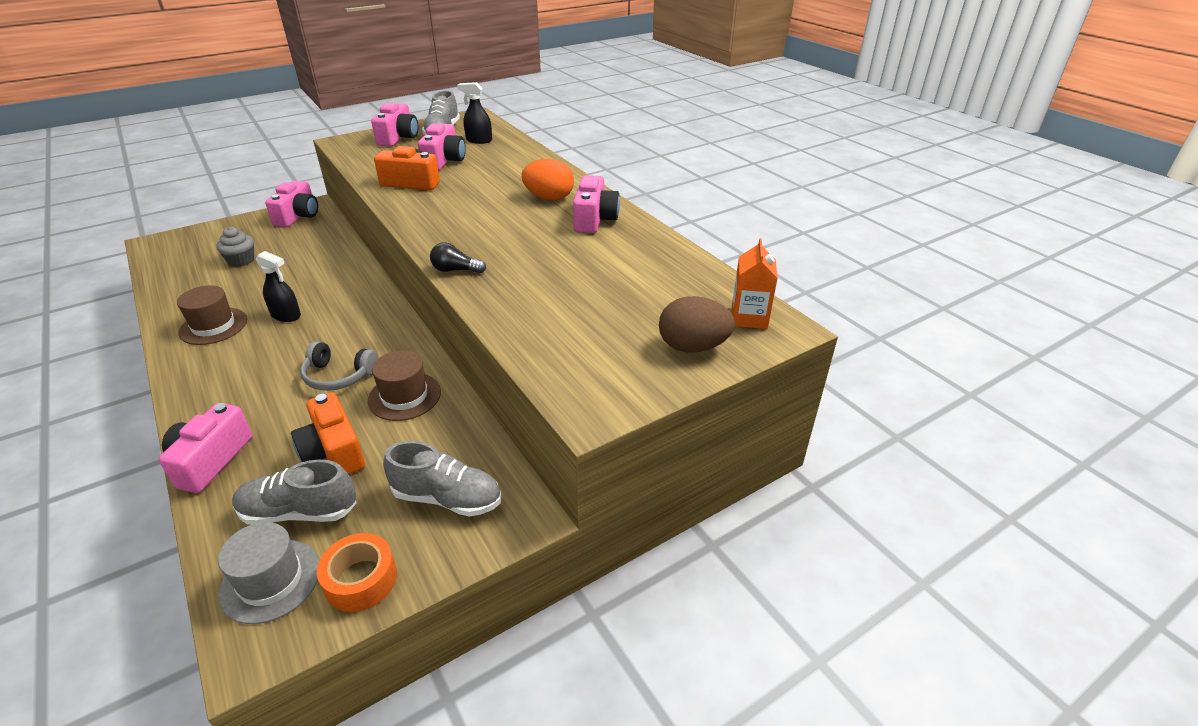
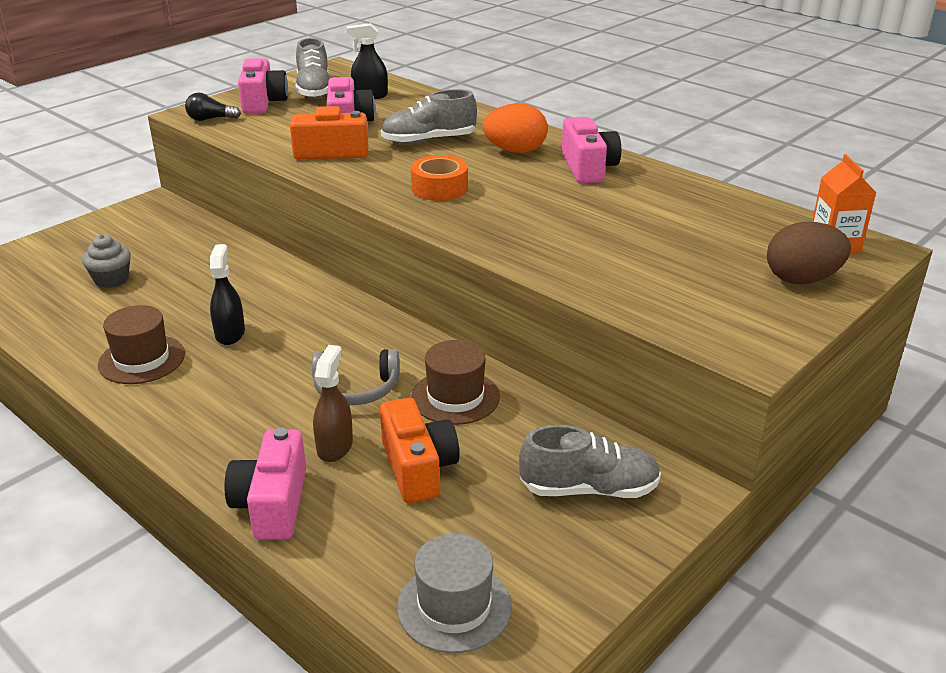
camera: 15 degrees left, 5 degrees down
grey shoe [232,460,357,525] -> grey shoe moved to [381,89,477,144]
black spray bottle [256,251,301,322] -> black spray bottle turned 105 degrees counterclockwise [210,244,245,345]
pink camera [265,181,318,227] -> none
orange camera [291,392,365,474] -> orange camera turned 150 degrees counterclockwise [380,398,460,503]
orange tape [317,533,397,612] -> orange tape moved to [411,155,468,201]
black light bulb [430,242,486,273] -> black light bulb moved to [185,92,241,121]
none -> brown spray bottle [313,345,353,462]

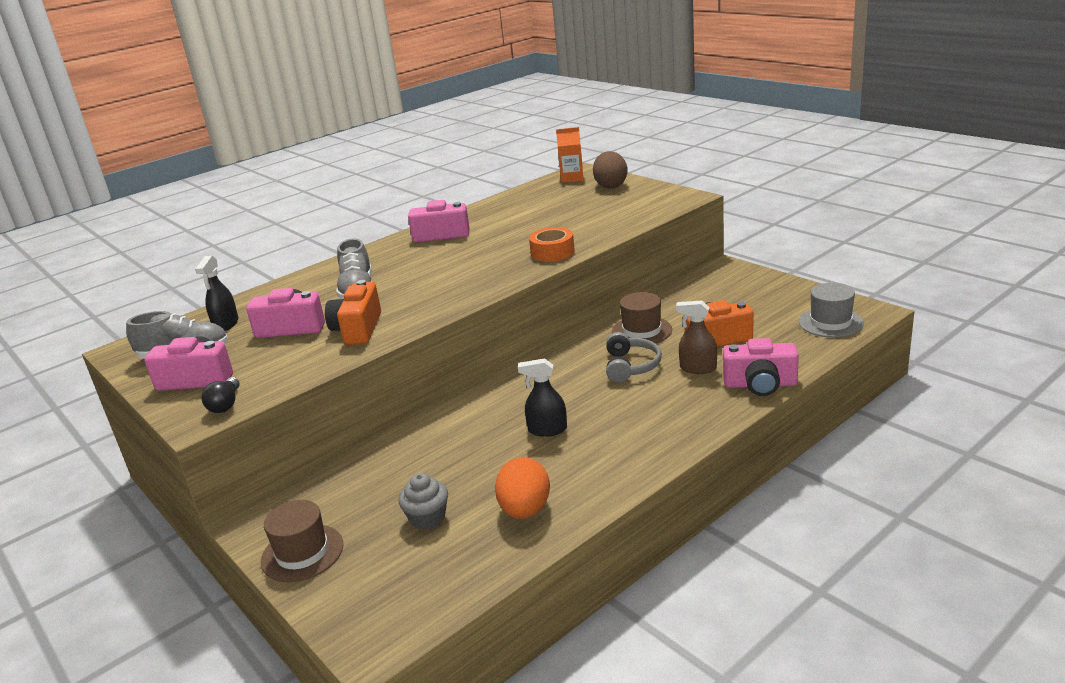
camera: 80 degrees left, 5 degrees down
brown hat [98,305,185,384] -> brown hat moved to [261,500,343,582]
orange tape [411,155,468,201] -> orange tape moved to [529,227,575,262]
orange egg [483,103,548,153] -> orange egg moved to [495,457,550,519]
grey shoe [519,425,661,498] -> none

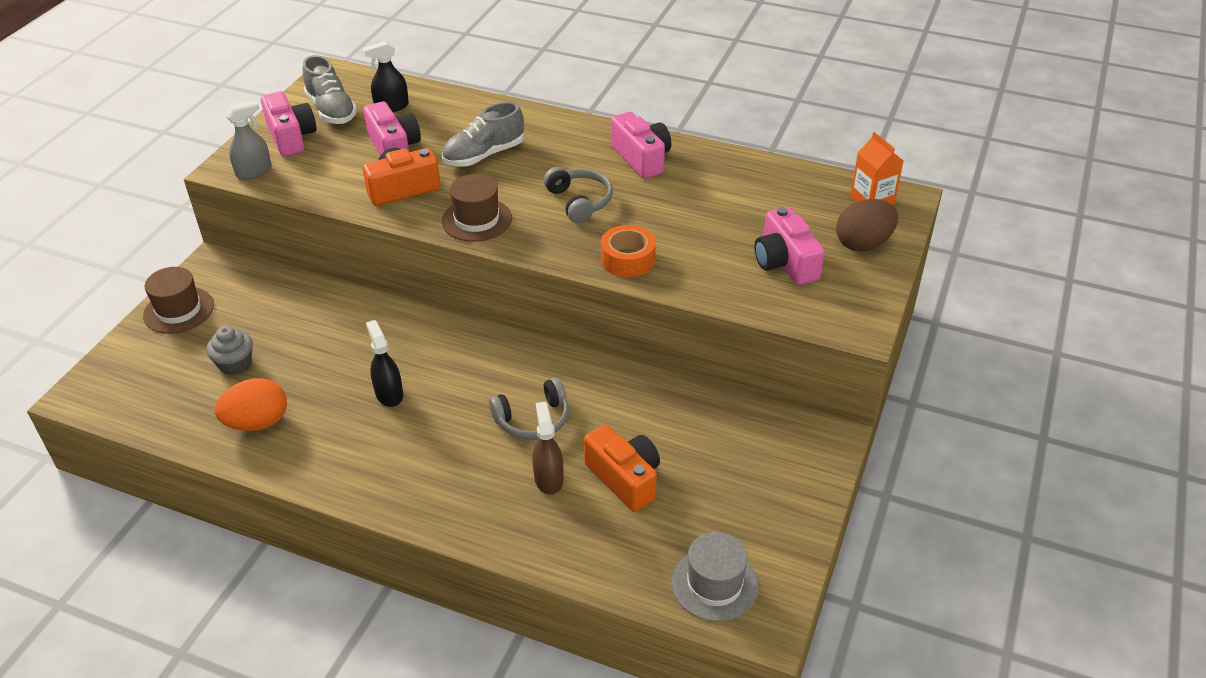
camera: 60 degrees right, 15 degrees up
black light bulb [201,377,240,413] -> grey spray bottle [225,100,271,179]
brown hat [612,292,672,343] -> brown hat moved to [442,174,512,242]
pink camera [723,338,799,396] -> pink camera moved to [754,207,825,285]
none -> grey headphones [544,167,613,223]

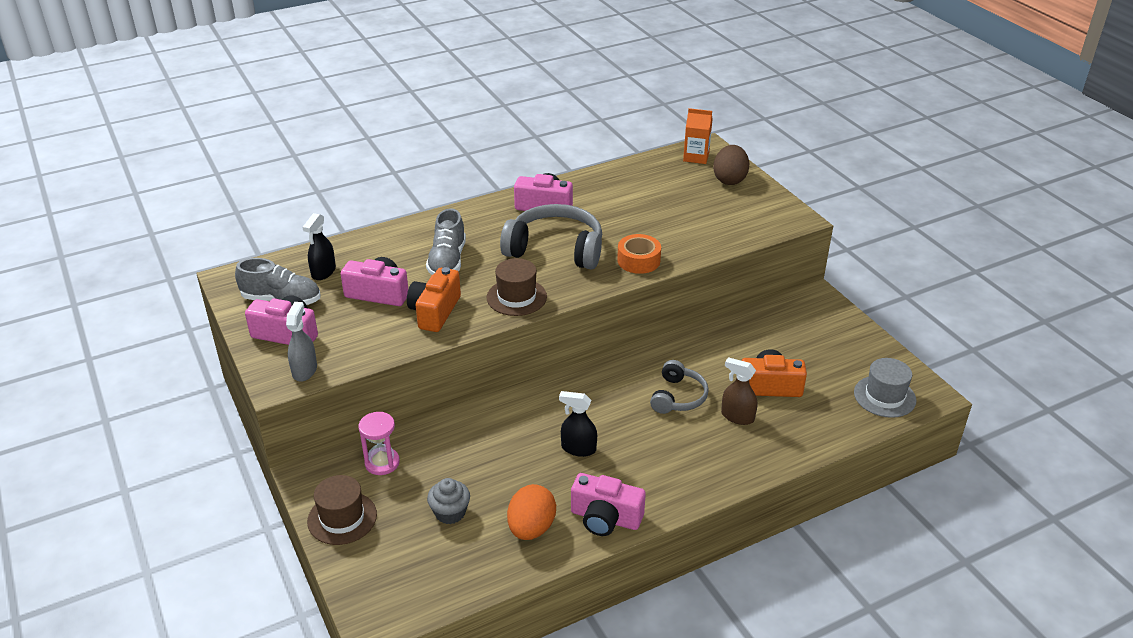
camera: 50 degrees left, 5 degrees down
grey headphones [544,167,613,223] -> grey headphones [500,204,602,270], size x1.71
pink camera [754,207,825,285] -> pink camera moved to [571,473,646,536]
none -> pink hourglass [359,412,400,475]

